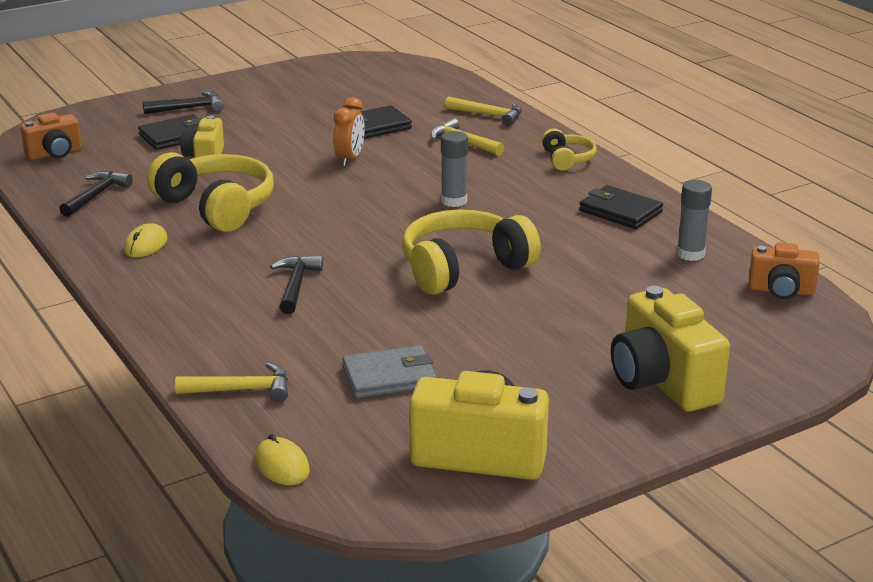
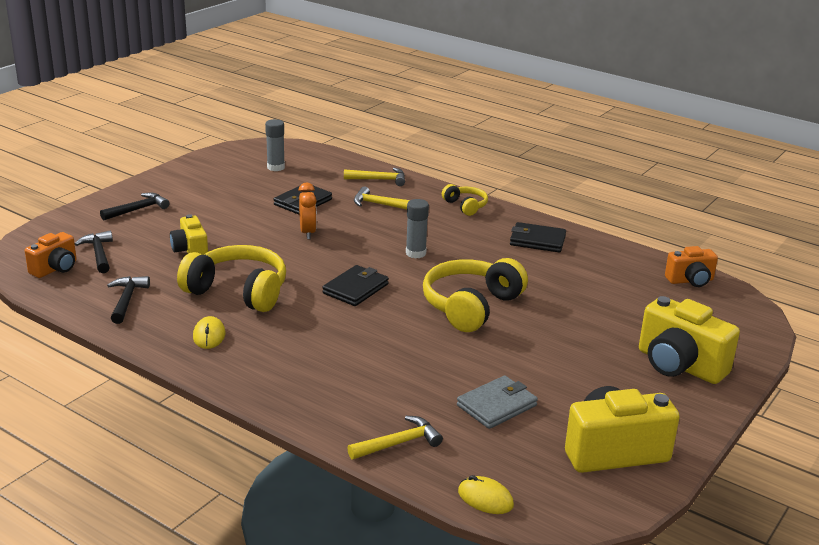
camera: 25 degrees left, 0 degrees up
black wallet [138,114,203,150] -> black wallet moved to [322,265,389,306]
black hammer [270,255,323,314] -> black hammer moved to [75,231,113,273]
grey glue stick [677,180,712,261] -> grey glue stick moved to [265,119,285,171]

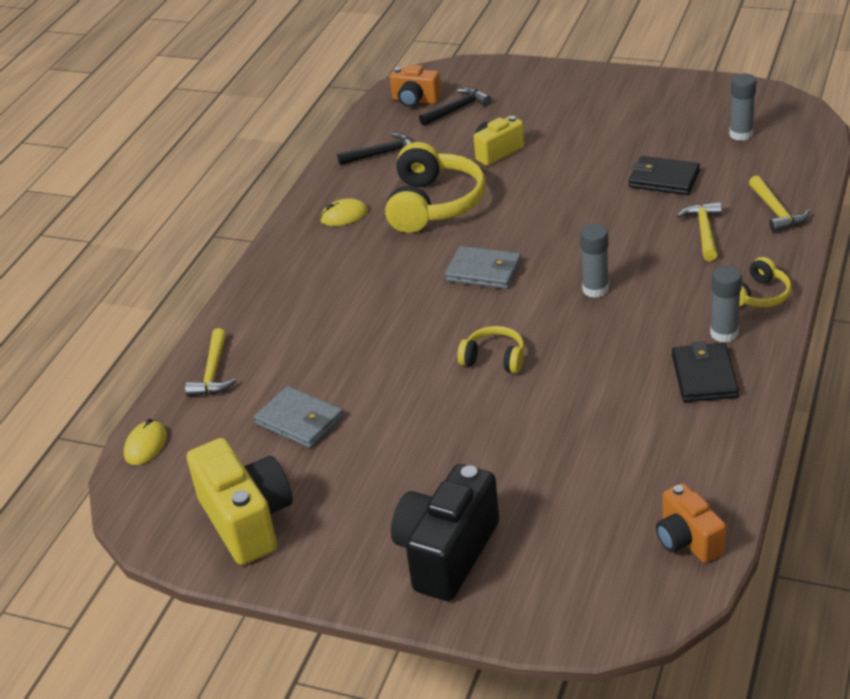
camera: 80 degrees right, 10 degrees up
black hammer [100,193,169,220] -> none
orange clock [298,182,317,239] -> none
black wallet [322,265,389,306] -> grey wallet [445,246,522,289]
yellow hammer [347,416,443,460] -> yellow hammer turned 45 degrees clockwise [185,328,237,397]
yellow headphones [423,258,528,332] -> yellow headphones [457,326,524,373], size x0.52
yellow camera [639,296,740,384] -> black camera [391,464,499,601]
none -> grey glue stick [710,266,742,343]

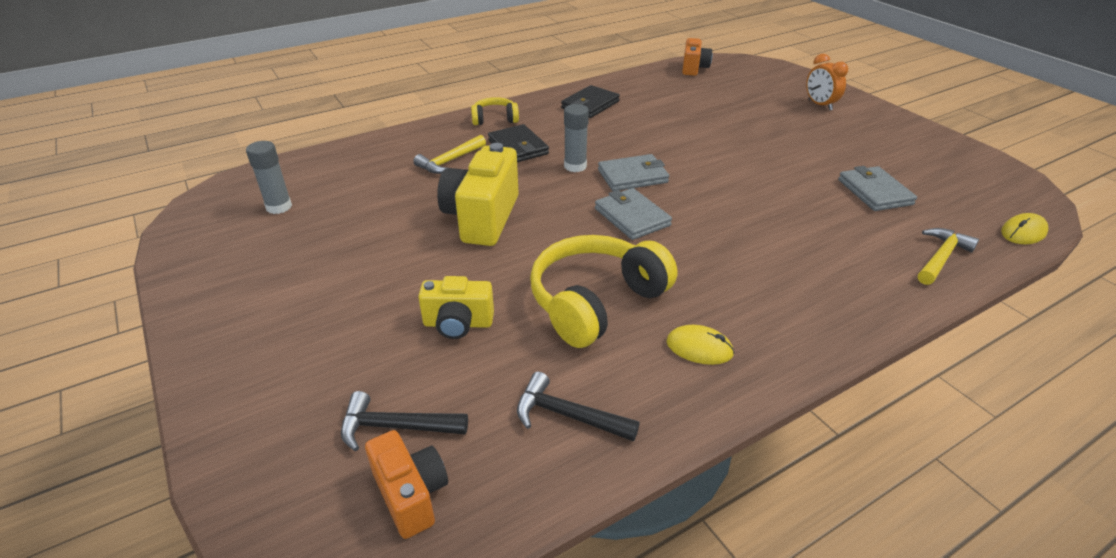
camera: 145 degrees left, 0 degrees up
yellow camera [187,438,293,565] -> yellow camera moved to [437,143,519,246]
black camera [391,464,499,601] -> orange clock [806,54,848,110]
yellow headphones [457,326,524,373] -> none
black wallet [629,156,700,195] -> black wallet moved to [488,124,549,162]
grey glue stick [710,266,742,343] -> none
yellow hammer [749,176,810,233] -> none
none -> grey wallet [598,154,669,191]

